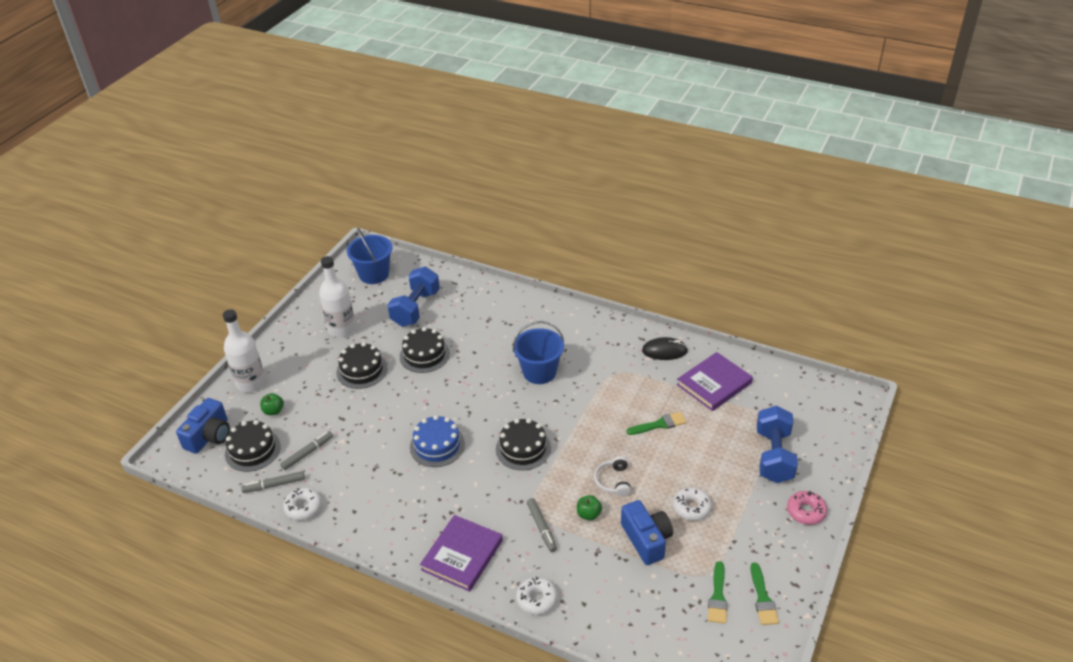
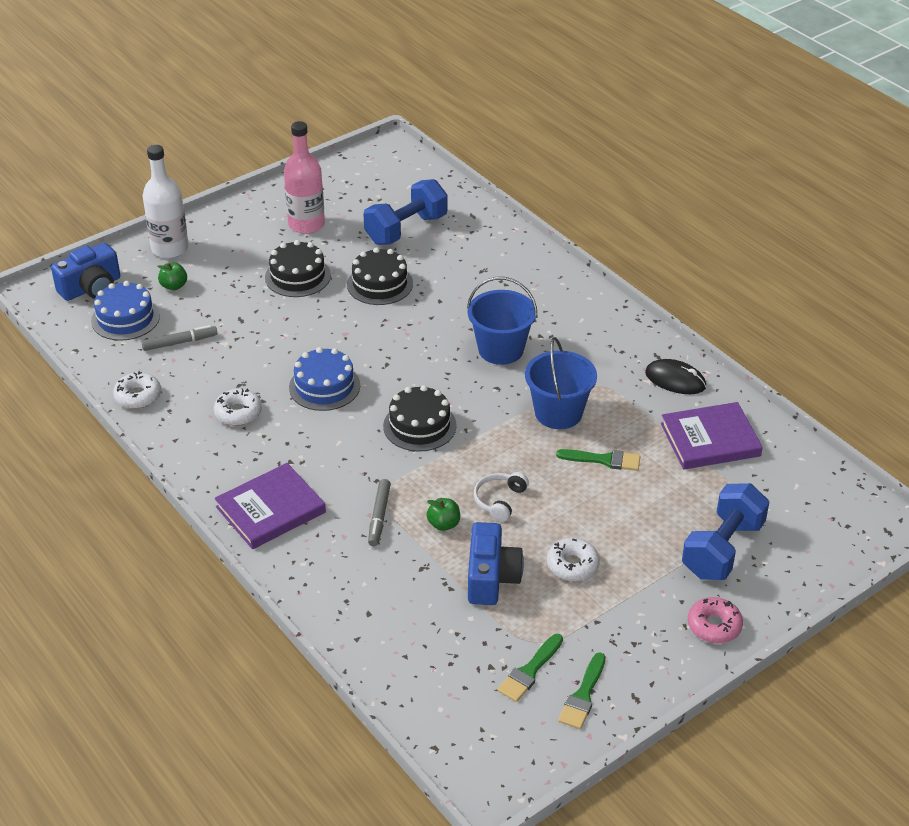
camera: 25 degrees right, 0 degrees up
black cake [225,420,281,472] -> blue cake [91,281,160,341]
grey marker [241,471,305,493] -> none
white bottle [319,256,356,338] -> pink bottle [284,121,325,234]
blue bucket [347,228,392,284] -> blue bucket moved to [525,337,597,429]
white donut [516,576,558,615] -> white donut moved to [214,388,262,426]

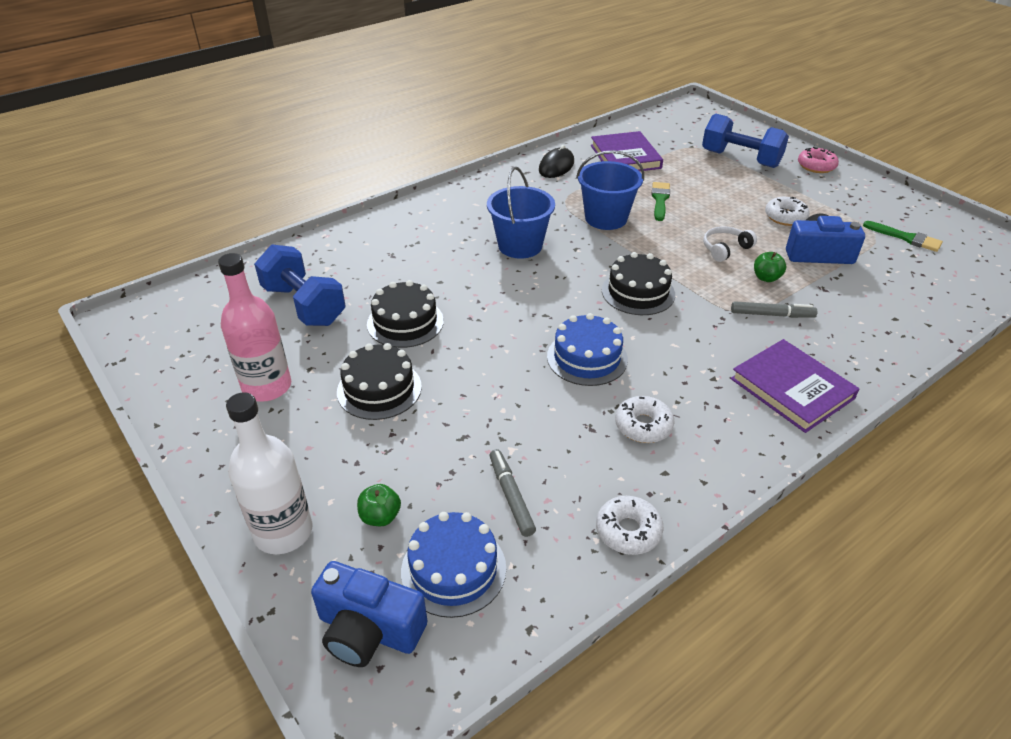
camera: 90 degrees left, 0 degrees up
blue camera [51,243,120,301] -> blue camera turned 150 degrees clockwise [311,561,427,667]
white headphones [474,472,529,522] -> white headphones turned 120 degrees clockwise [703,226,757,262]
green brush [558,652,606,729] -> none

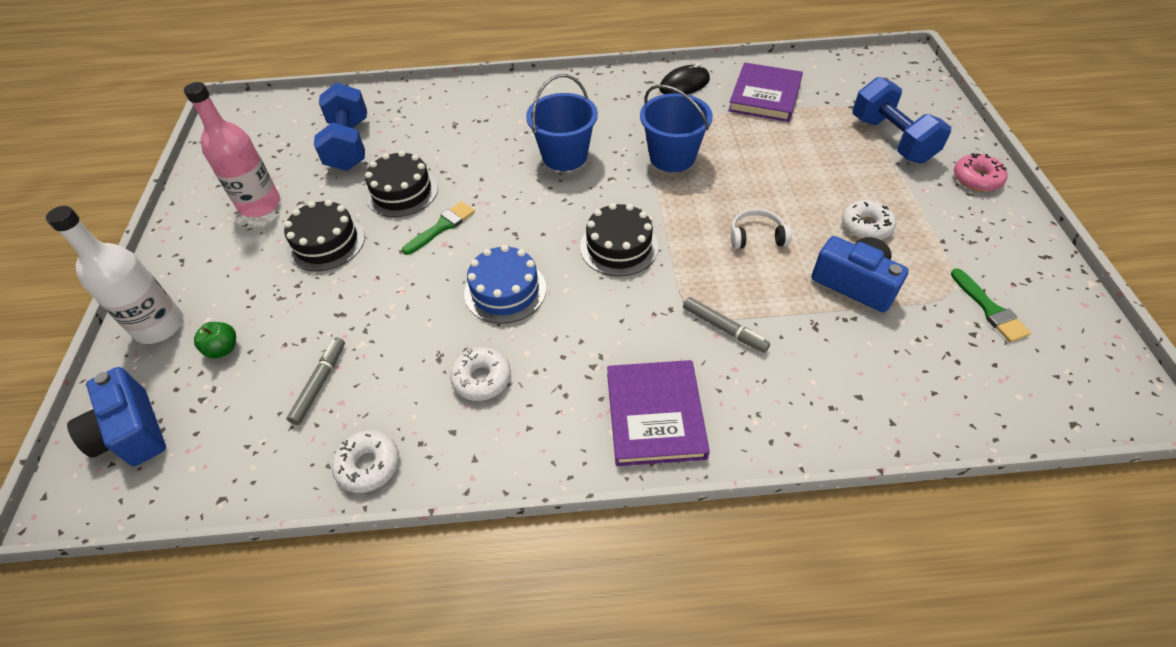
camera: 35 degrees right, 10 degrees up
blue cake [401,512,506,618] -> none
green brush [651,182,670,221] -> green brush moved to [402,201,475,255]
green apple [754,252,787,282] -> none

